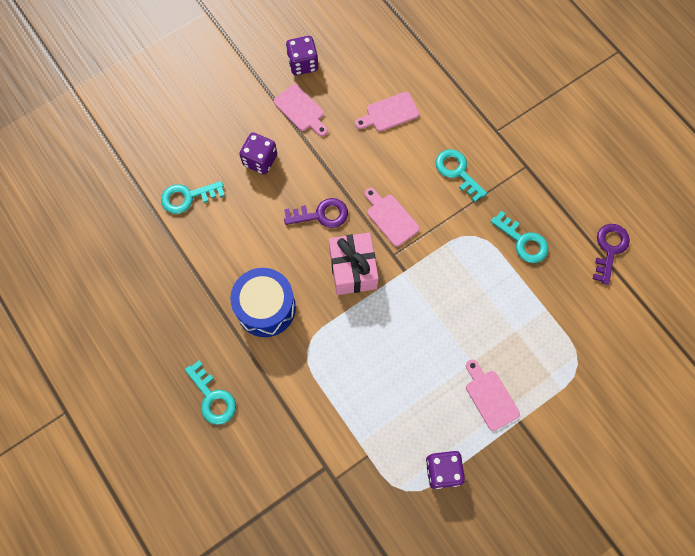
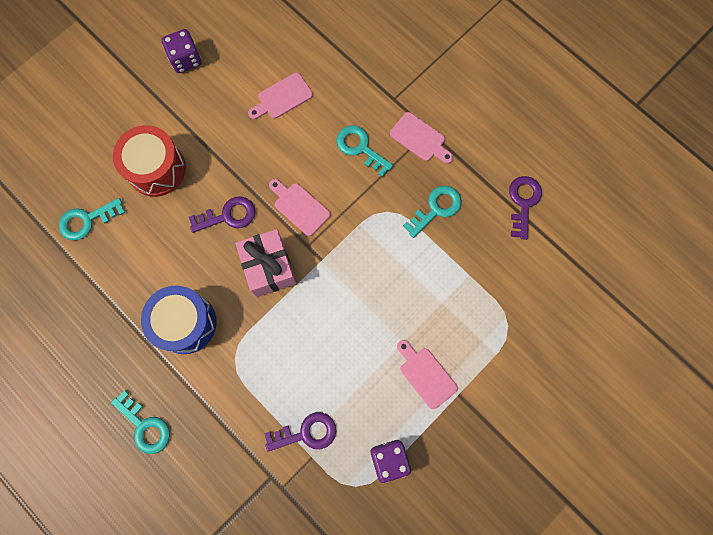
camera: 10 degrees left, 5 degrees up
purple dice [239,132,277,175] -> red drum [113,125,186,197]
pink cutting board [274,84,328,136] -> pink cutting board moved to [390,112,453,164]
turquoise key [491,211,549,263] -> turquoise key turned 75 degrees counterclockwise [403,186,461,238]
none -> purple key [264,412,336,452]

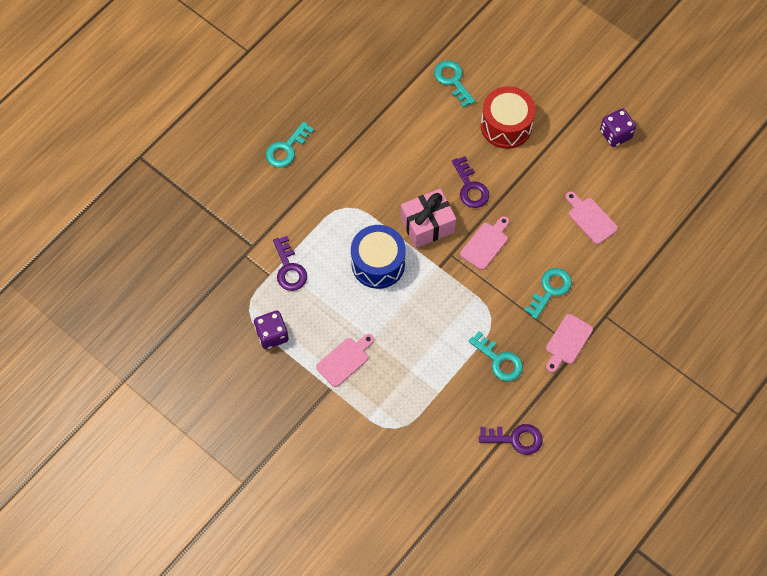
camera: 85 degrees right, 10 degrees down
blue drum [141,285,217,354] -> blue drum moved to [351,225,406,289]

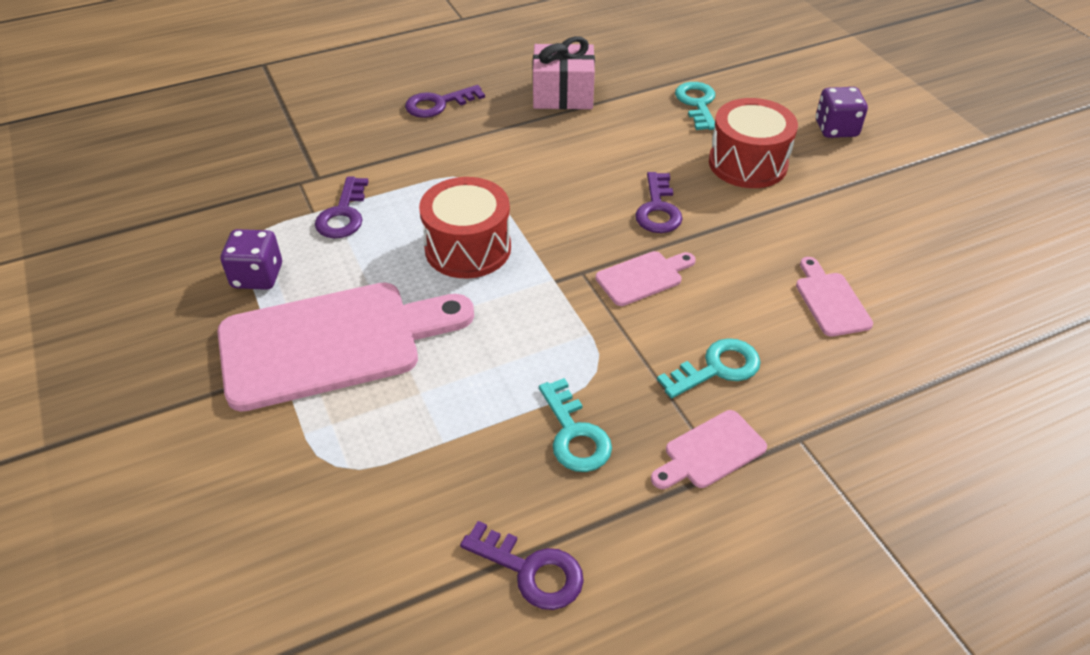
camera: 25 degrees right, 20 degrees down
turquoise key [266,121,314,167] -> purple key [405,85,485,118]
pink cutting board [316,334,374,387] -> pink cutting board [217,283,474,412], size x2.26
blue drum [351,225,406,289] -> red drum [419,177,511,278]
pink gift [400,188,456,248] -> pink gift moved to [533,36,595,109]
purple dice [600,108,636,147] -> purple dice moved to [816,87,868,138]

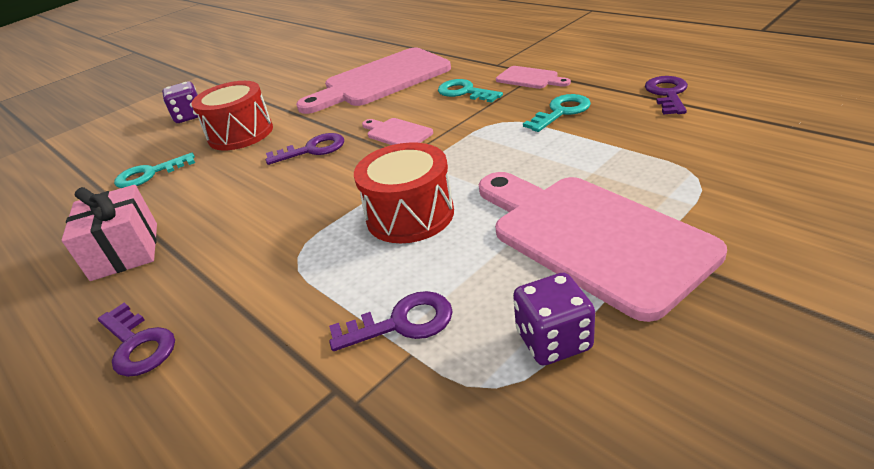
camera: 105 degrees left, 10 degrees down
pink cutting board [796,257,873,337] -> pink cutting board [296,48,451,114], size x2.26

